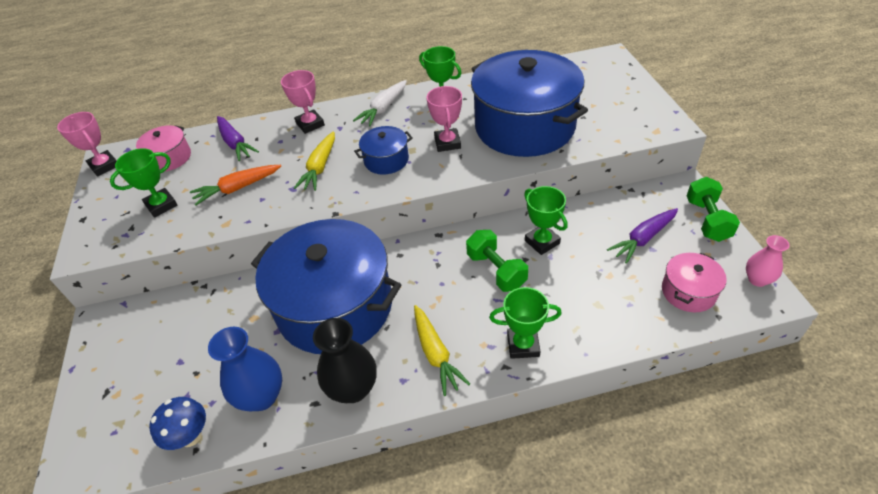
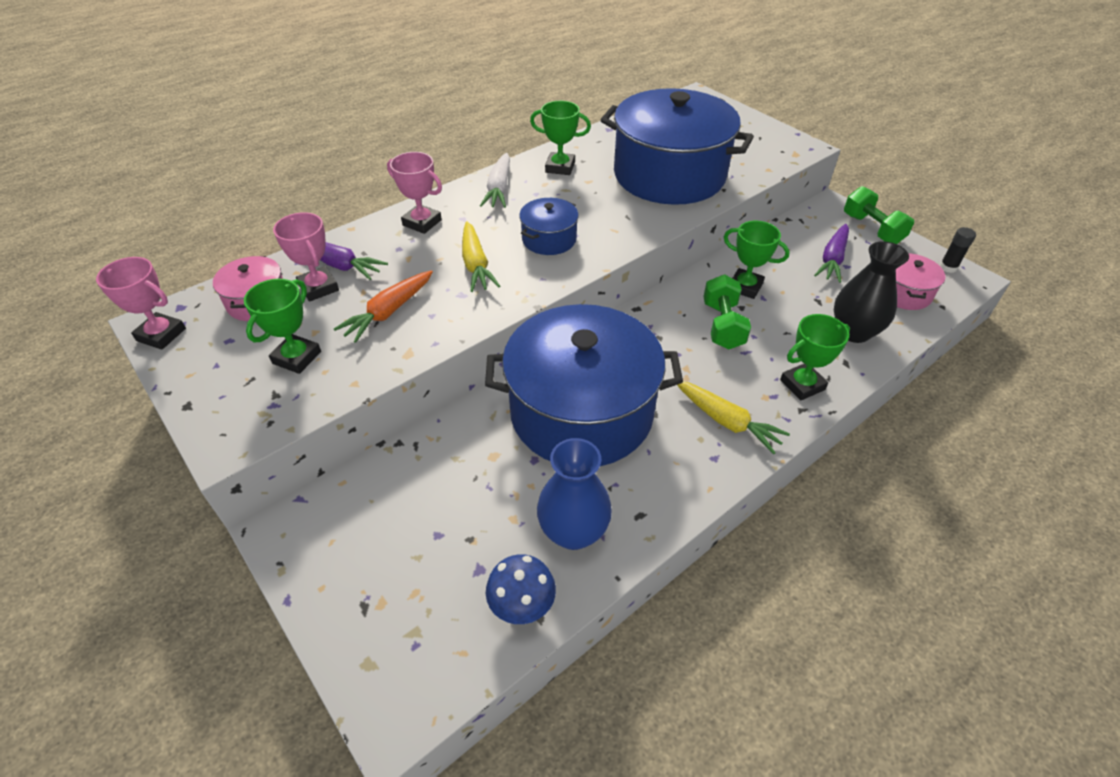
camera: 30 degrees left, 0 degrees up
black vase [313,318,376,403] -> black vase moved to [834,241,909,343]
pink trophy [427,86,462,152] -> pink trophy moved to [273,212,339,302]
green dumbbell [466,230,528,292] -> green dumbbell turned 60 degrees clockwise [703,274,751,349]
pink vase [746,235,790,287] -> black glue stick [940,227,976,273]

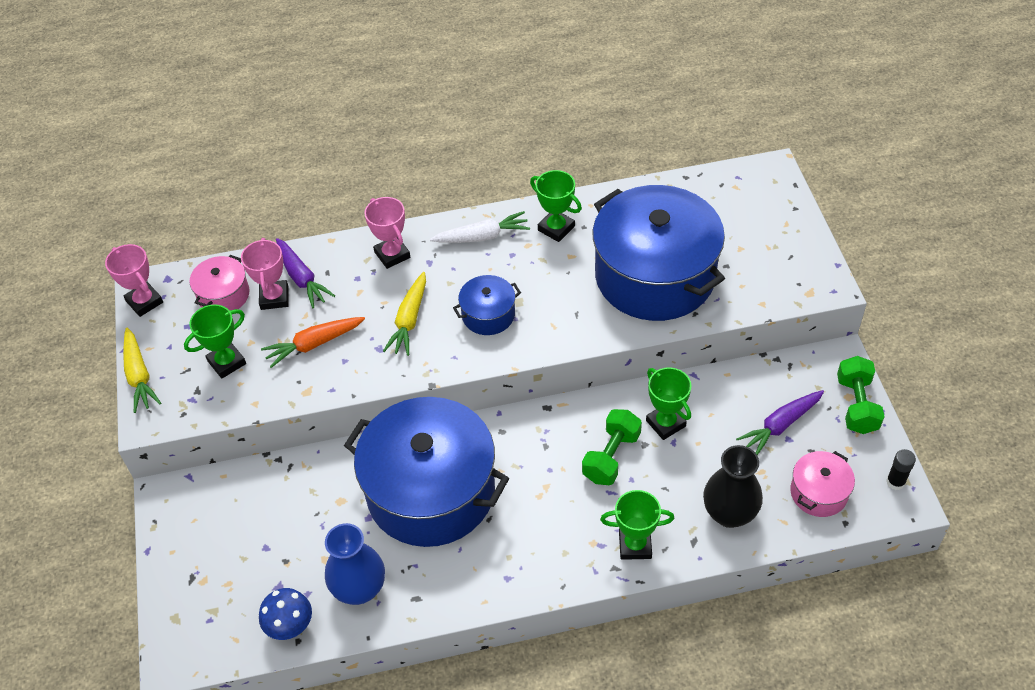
camera: 30 degrees right, 5 degrees up
white carrot [480,153,510,208] -> white carrot turned 135 degrees counterclockwise [430,211,530,243]
yellow carrot [677,381,790,454] -> yellow carrot moved to [123,328,161,413]

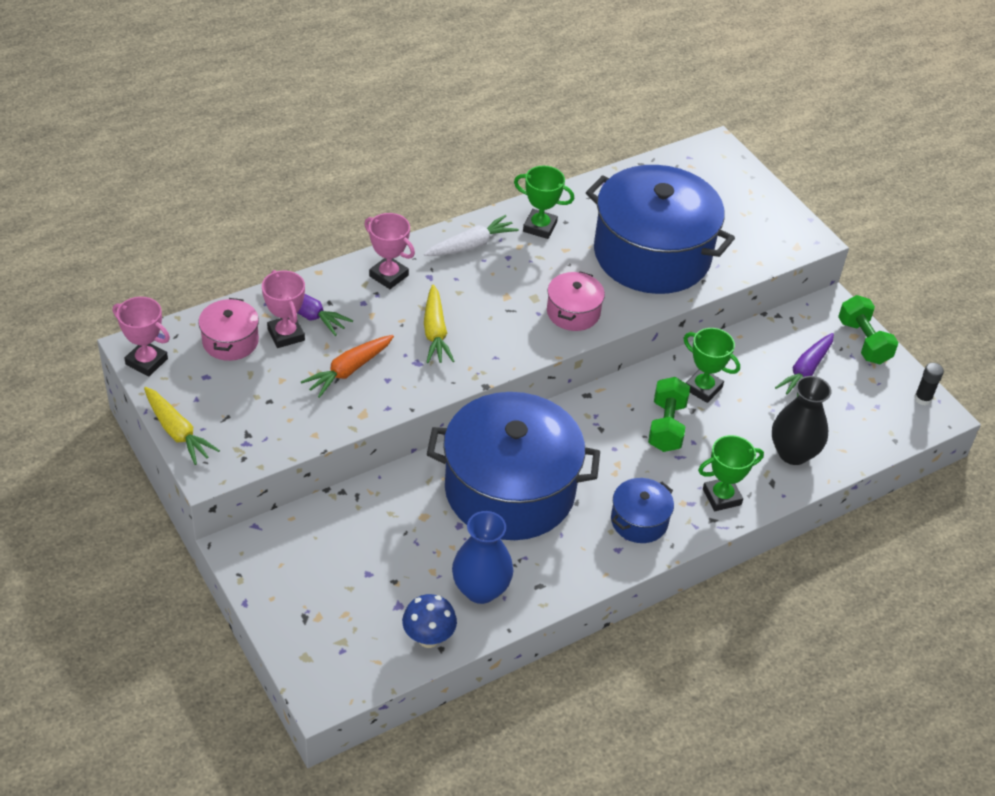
camera: 25 degrees left, 5 degrees down
green trophy [184,304,246,379] -> none
blue pot [453,275,521,335] -> blue pot moved to [611,478,674,543]
pink pot [790,451,855,517] -> pink pot moved to [547,271,605,331]

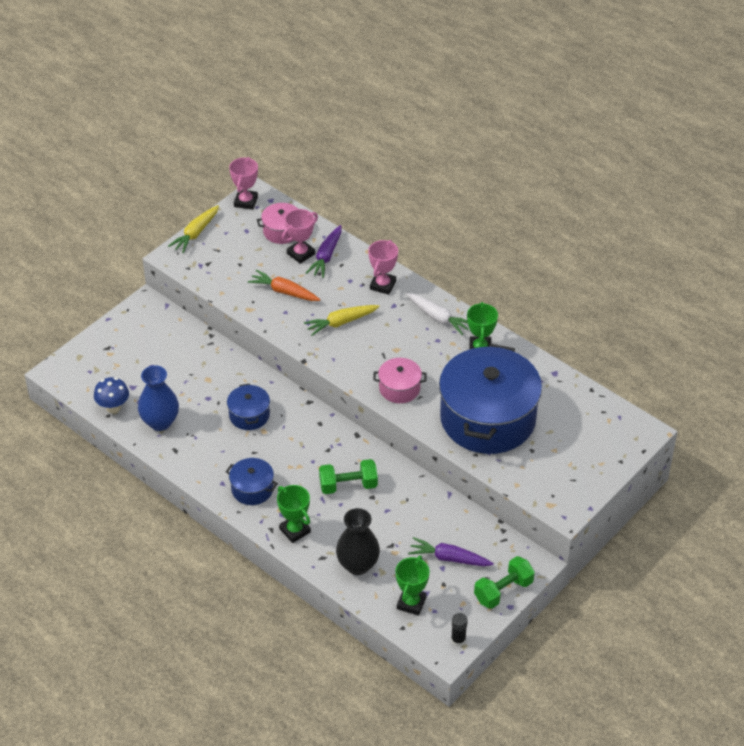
camera: 75 degrees right, 0 degrees up
blue pot [427,392,600,540] -> blue pot [227,384,270,430], size x0.44
green trophy [684,328,740,403] -> green trophy moved to [396,555,430,616]

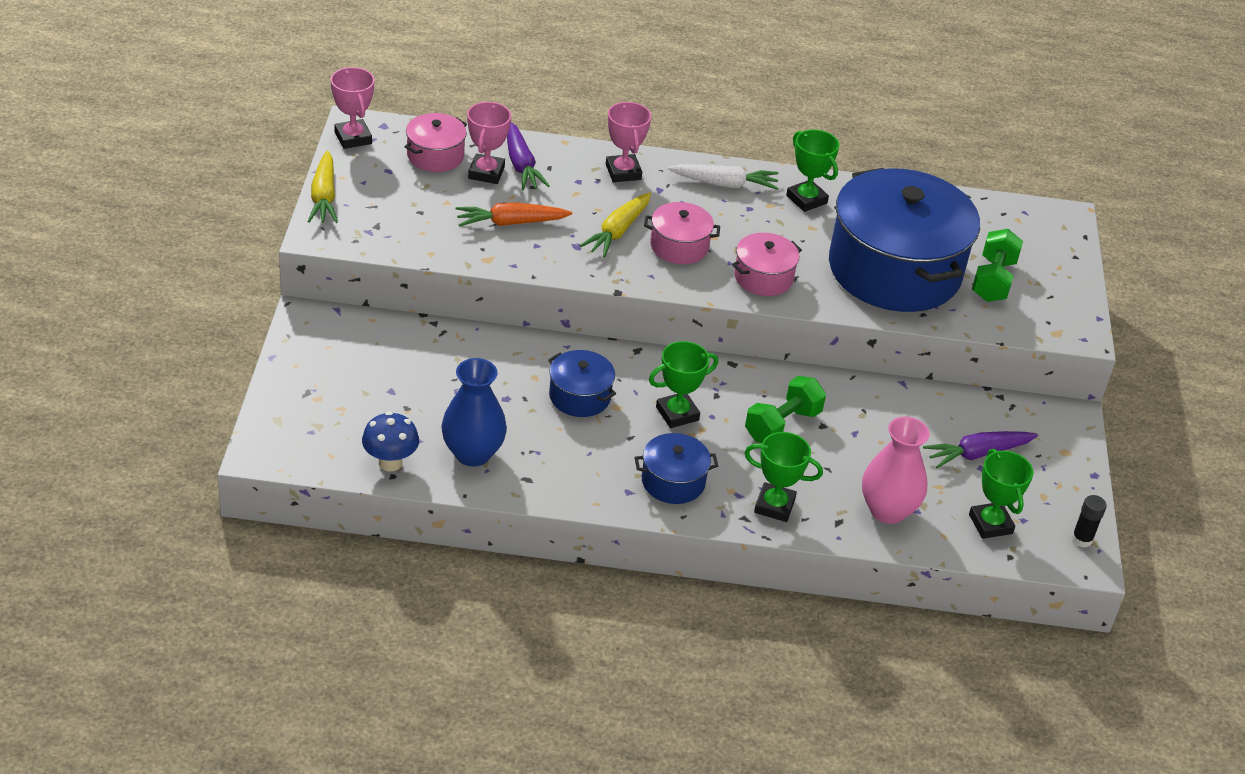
camera: 40 degrees left, 5 degrees down
black vase [336,508,380,575] -> pink vase [862,417,930,524]
green dumbbell [474,556,535,609] -> green dumbbell moved to [972,229,1023,302]
none -> pink pot [644,202,720,264]
none -> green trophy [649,341,718,428]

